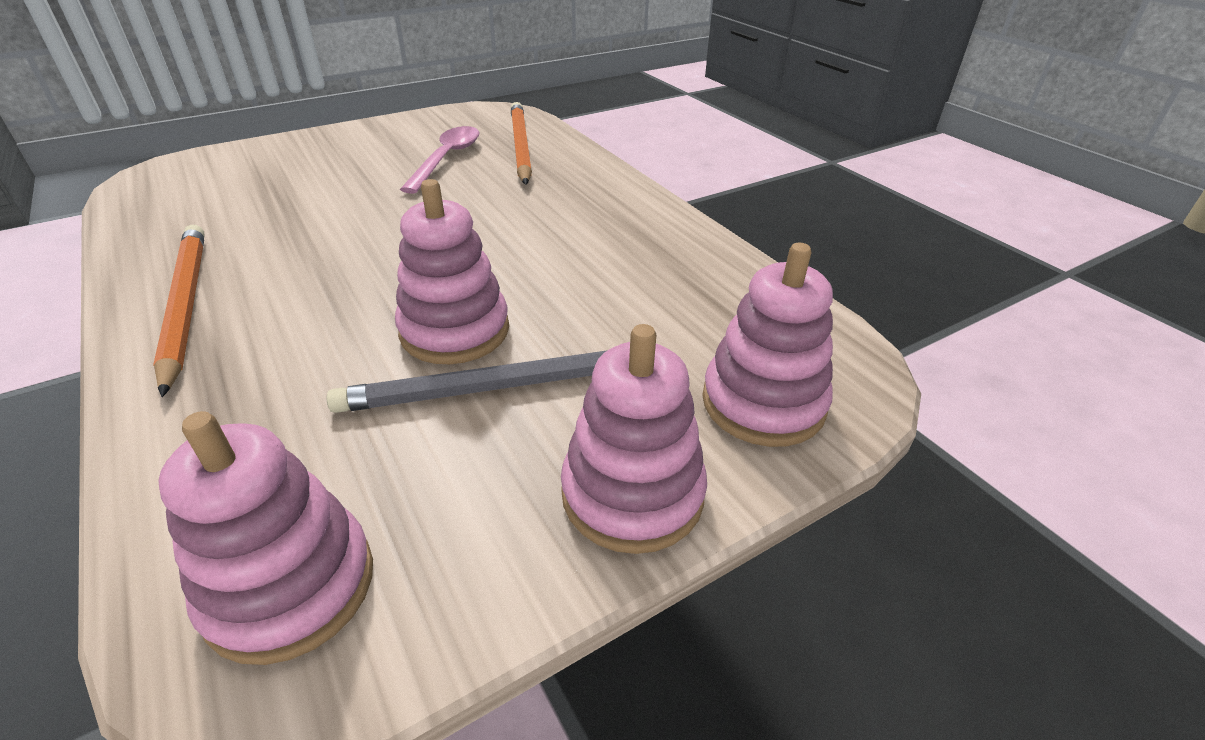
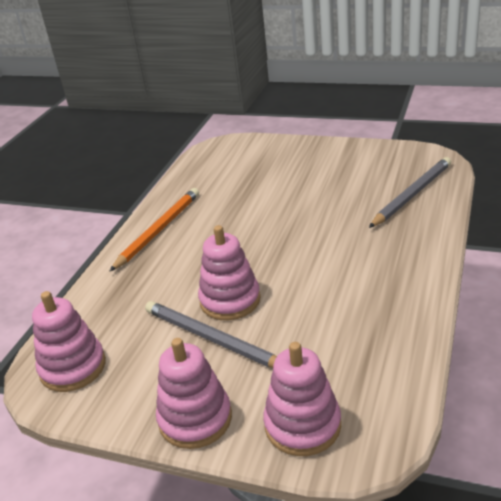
camera: 55 degrees right, 5 degrees down
pink spoon [400,126,479,194] -> none
orange pencil [511,102,532,185] -> grey pencil [369,157,451,228]

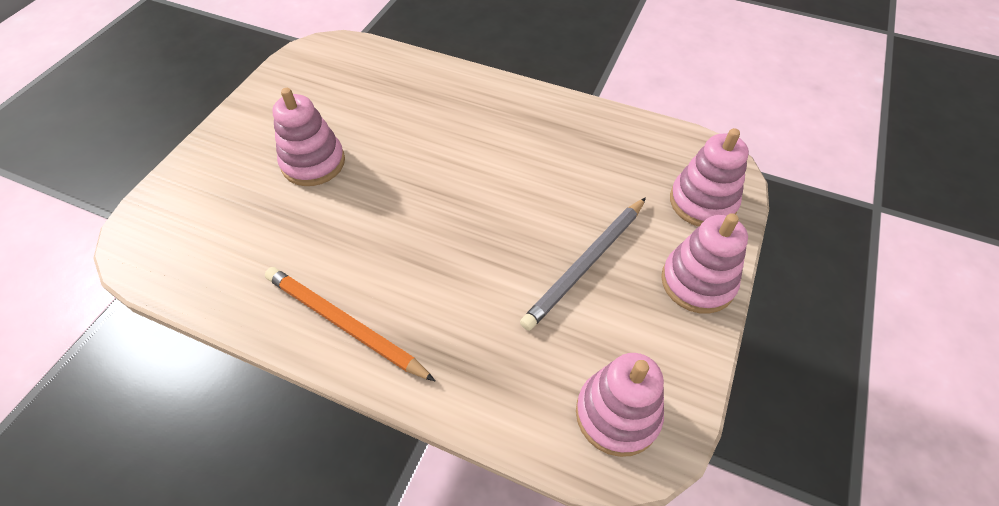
camera: 90 degrees left, 20 degrees up
pink stacking toy [198,225,261,320] -> pink stacking toy moved to [272,88,345,186]
grey pencil [369,157,451,228] -> none

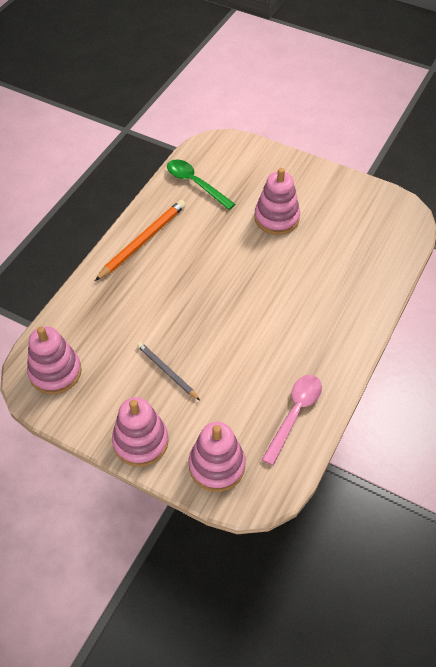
camera: 95 degrees right, 0 degrees up
grey pencil [520,197,646,331] -> grey pencil [137,342,200,400], size x0.62
none -> green spoon [167,159,235,210]
none -> pink spoon [261,375,322,465]

